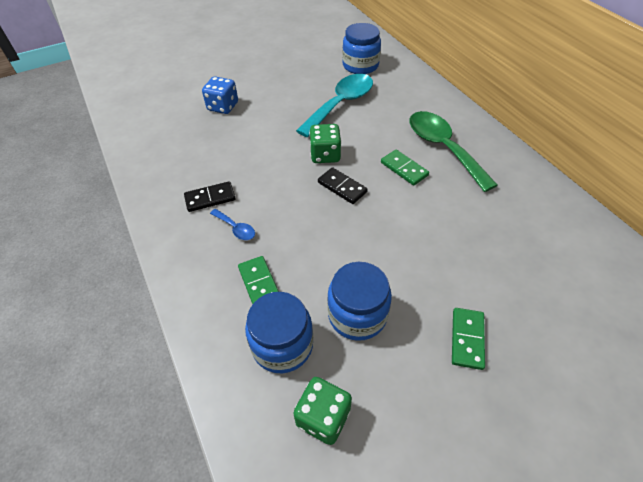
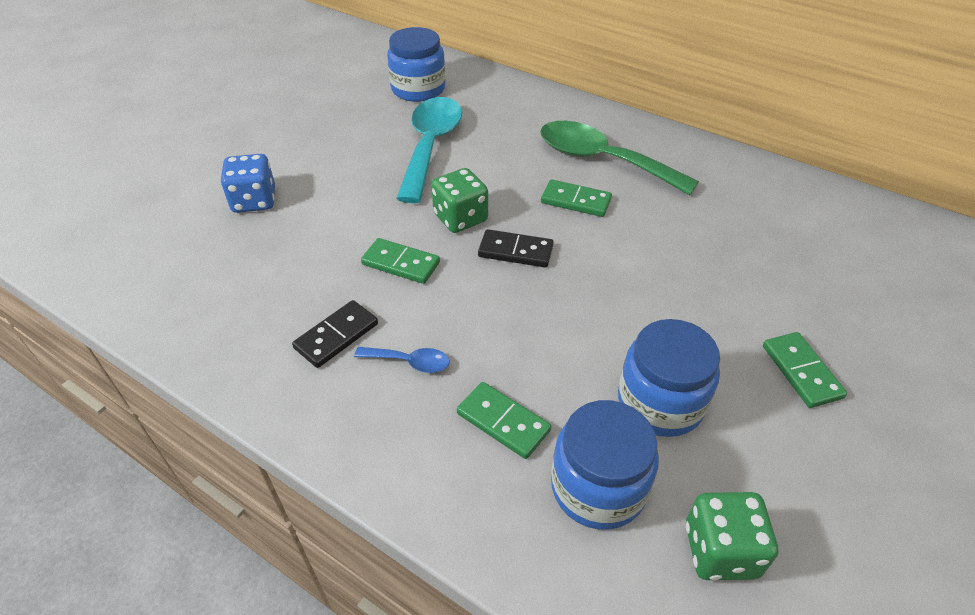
camera: 30 degrees left, 5 degrees down
none -> green domino [361,238,440,284]

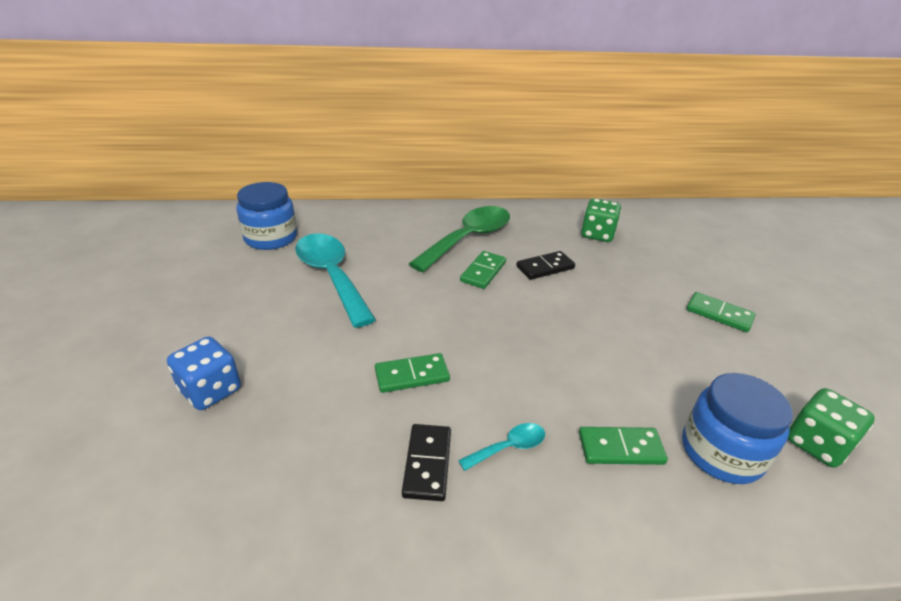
camera: 40 degrees left, 10 degrees down
blue spoon [354,347,450,373] -> turquoise spoon [458,423,545,471]
green dice [431,168,488,233] -> green dice moved to [581,198,621,242]
black domino [478,229,554,268] -> black domino moved to [516,251,575,280]
green spoon [540,121,699,195] -> green spoon turned 135 degrees clockwise [409,206,510,272]
green domino [541,179,612,217] -> green domino turned 45 degrees counterclockwise [460,251,506,289]
blue jar [618,319,720,437] -> none

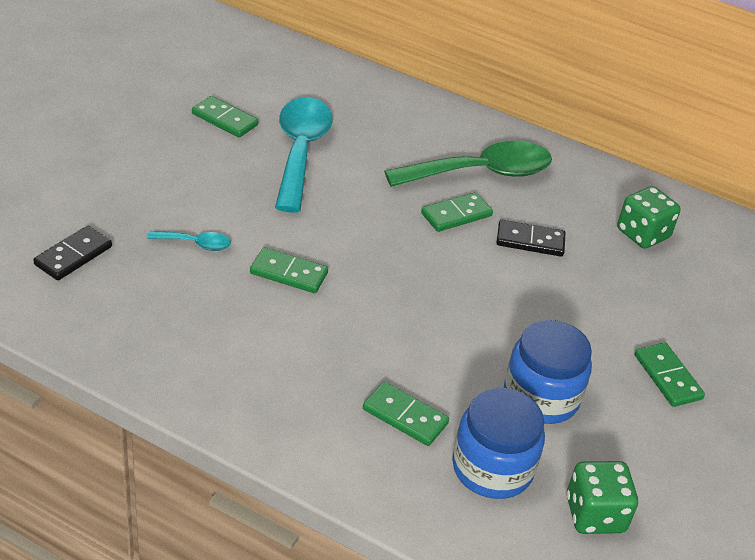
camera: 30 degrees right, 5 degrees up
blue dice [167,336,241,410] -> none
blue jar [236,182,297,250] -> blue jar moved to [504,320,592,424]
black domino [402,424,451,501] -> black domino moved to [33,226,112,281]
turquoise spoon [458,423,545,471] -> turquoise spoon moved to [147,231,231,251]
none -> green domino [192,96,258,138]

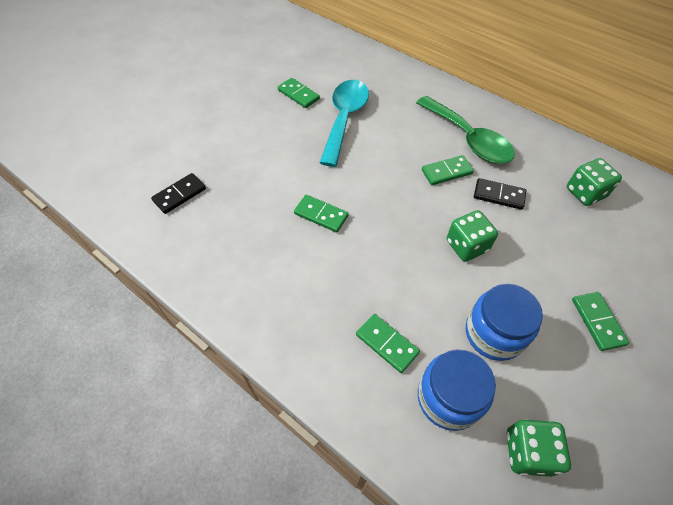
camera: 15 degrees right, 15 degrees up
turquoise spoon [147,231,231,251] -> none
green spoon [384,141,552,187] -> green spoon turned 60 degrees clockwise [416,96,515,164]
none -> green dice [447,210,498,262]

